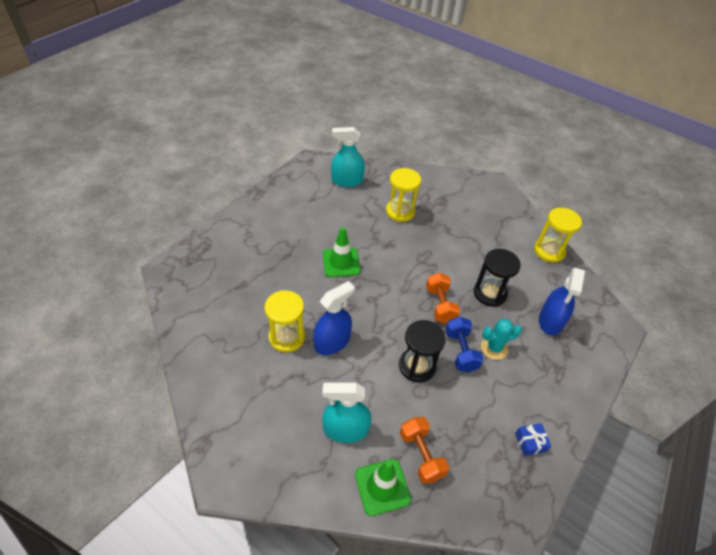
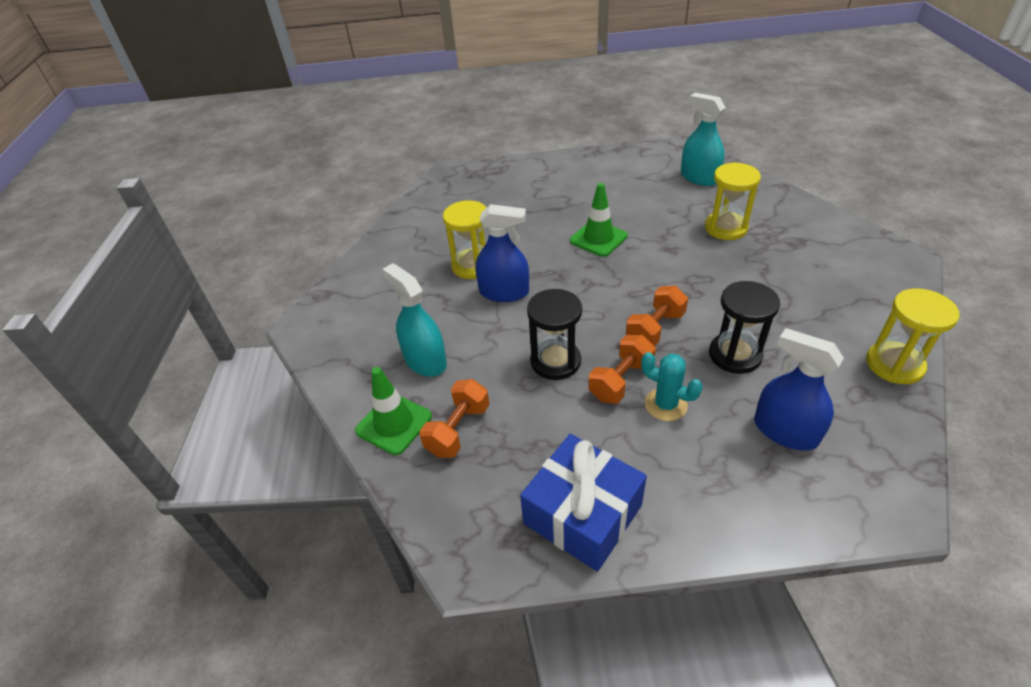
camera: 55 degrees right, 5 degrees down
blue dumbbell [445,317,484,372] -> orange dumbbell [588,335,656,404]
blue gift [515,423,551,456] -> blue gift [520,434,647,572], size x2.35
blue spray bottle [539,268,585,336] -> blue spray bottle turned 60 degrees clockwise [754,328,844,450]

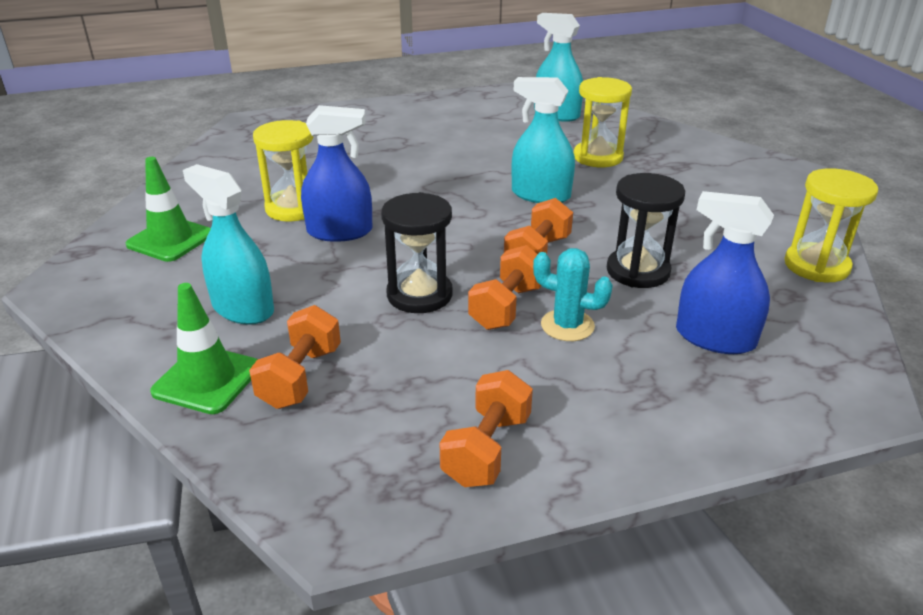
camera: 15 degrees left, 10 degrees down
blue gift [520,434,647,572] -> orange dumbbell [440,370,533,487]
green traffic cone [570,183,628,257] -> green traffic cone moved to [126,157,211,262]
none -> turquoise spray bottle [511,77,575,203]

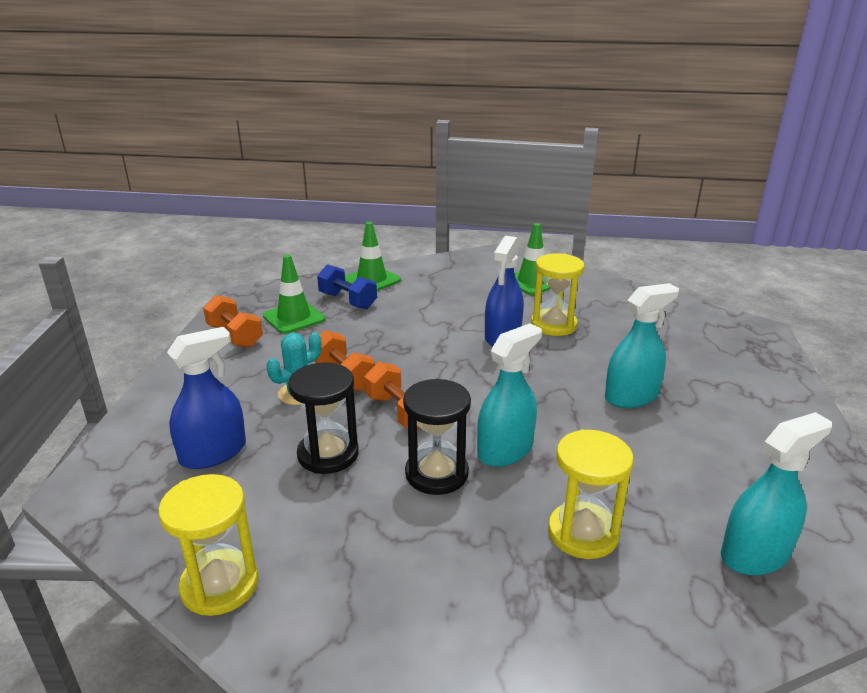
camera: 115 degrees right, 5 degrees down
turquoise spray bottle [183,164,274,325] -> turquoise spray bottle moved to [605,283,679,408]
orange dumbbell [249,305,341,409] -> blue dumbbell [317,264,377,309]
black hourglass [381,192,453,313] -> black hourglass moved to [403,379,471,495]
none -> green traffic cone [263,255,325,334]

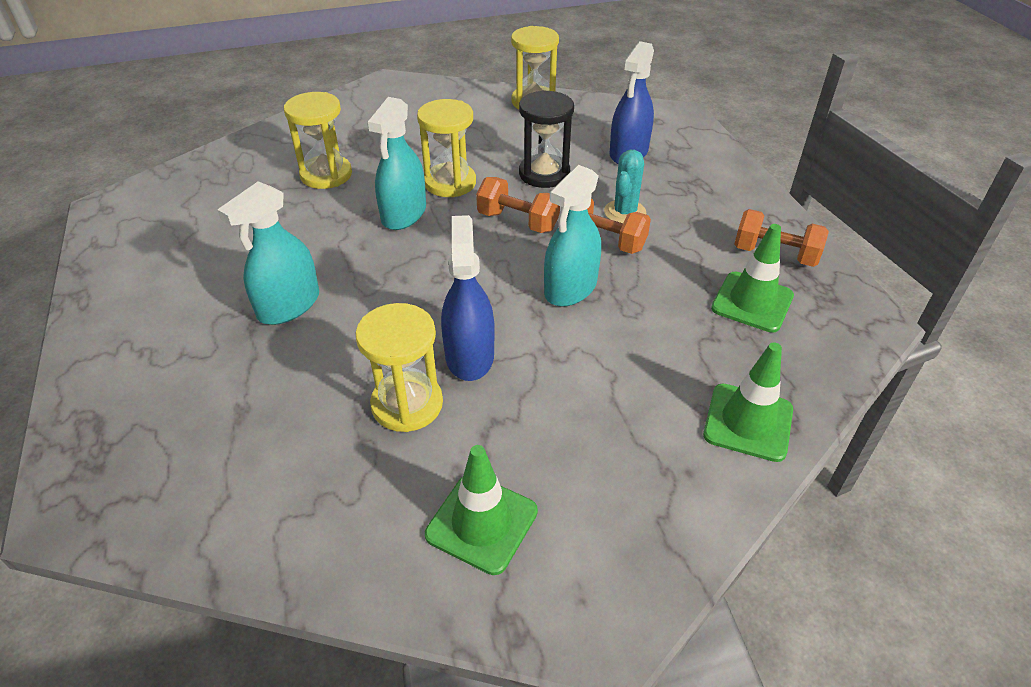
camera: 155 degrees right, 15 degrees up
blue dumbbell [317,264,377,309] -> none
black hourglass [403,379,471,495] -> yellow hourglass [417,99,476,197]
turquoise spray bottle [721,412,832,576] -> turquoise spray bottle moved to [544,165,601,307]

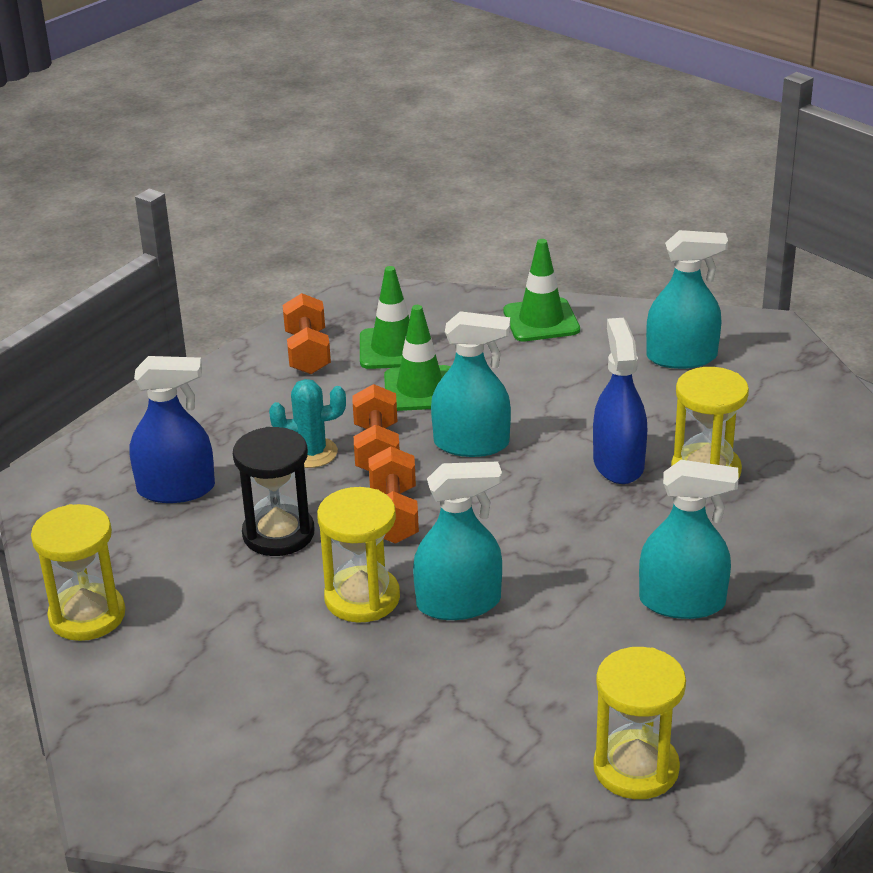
camera: 120 degrees left, 10 degrees down
yellow hourglass [284,92,352,189] -> yellow hourglass moved to [593,647,686,799]
green traffic cone [425,445,538,575] -> green traffic cone moved to [384,305,450,411]
blue spray bottle [441,215,495,381] -> blue spray bottle turned 120 degrees clockwise [593,318,647,484]
none -> turquoise spray bottle [646,230,728,369]

